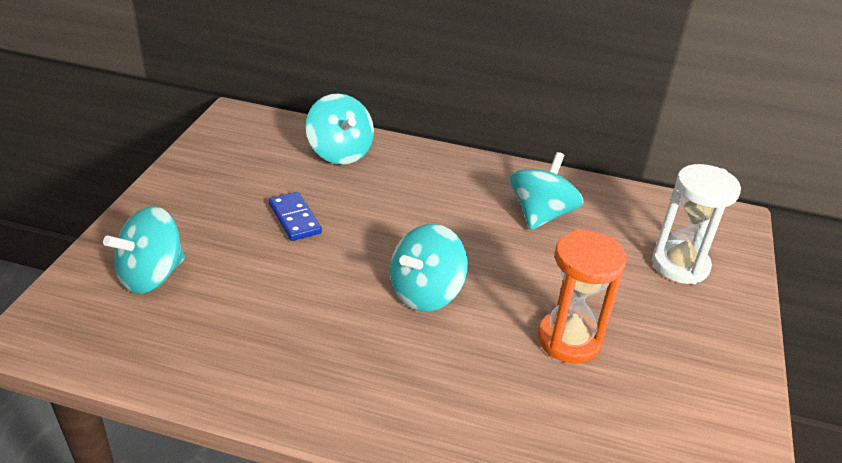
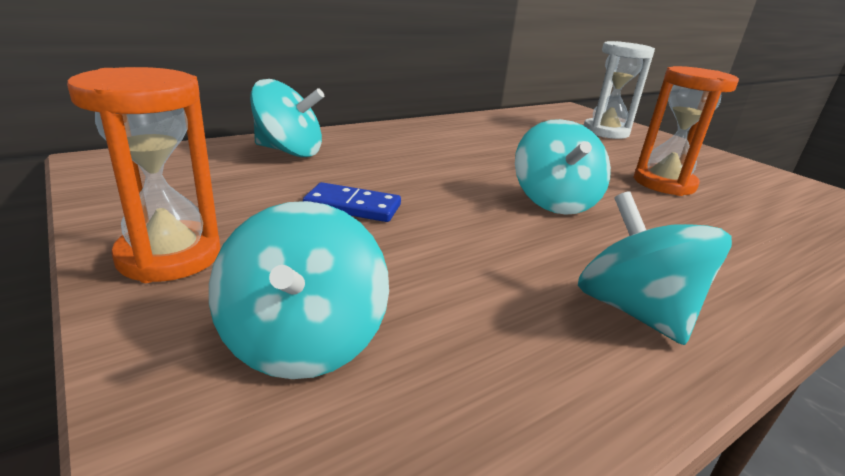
camera: 50 degrees left, 10 degrees down
turquoise spinning top [510,152,584,230] -> turquoise spinning top moved to [578,191,732,345]
none -> orange hourglass [67,67,220,283]

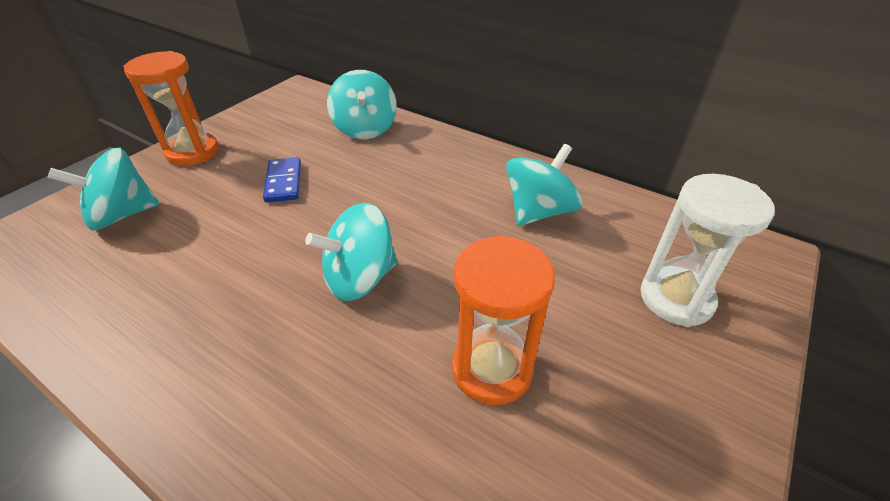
camera: 70 degrees right, 15 degrees up
turquoise spinning top [578,191,732,345] -> turquoise spinning top moved to [506,144,583,226]

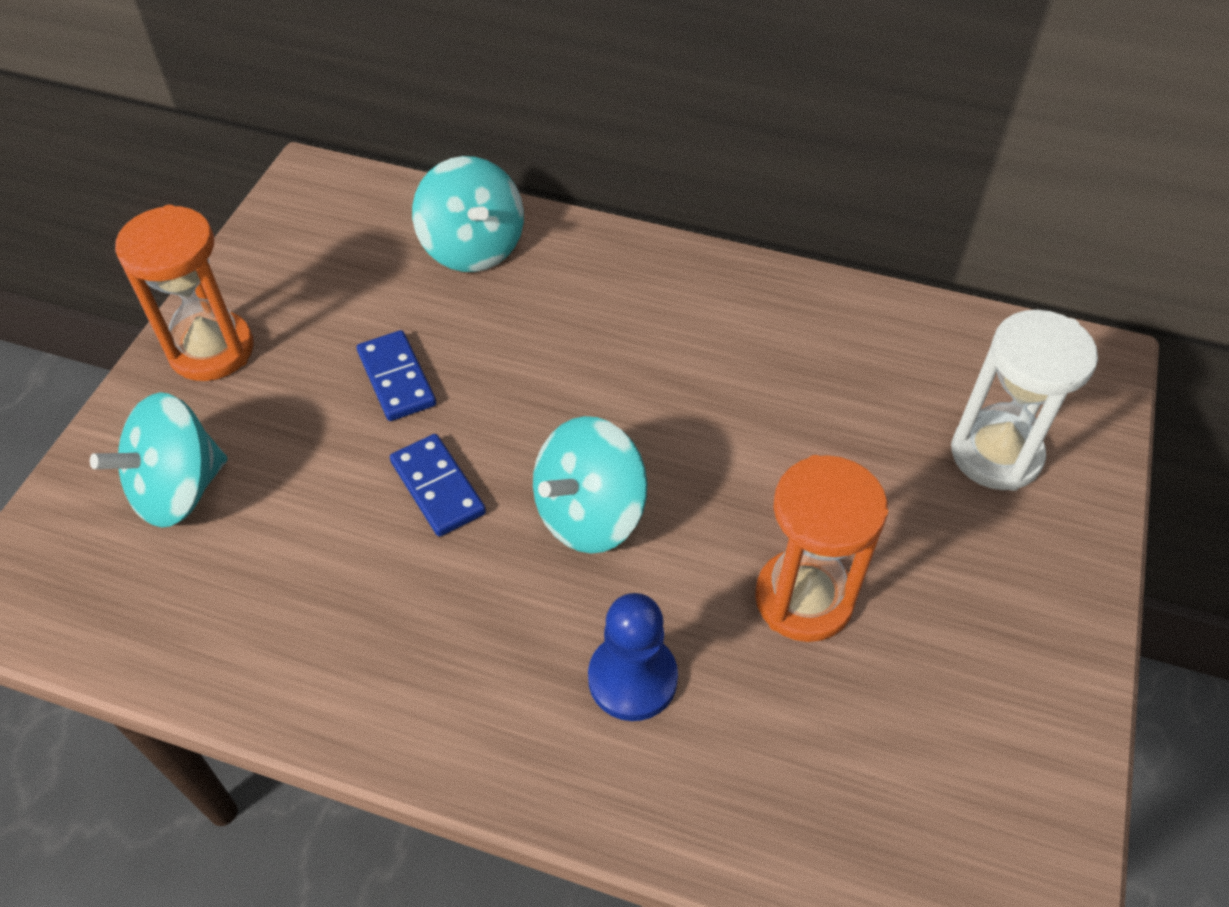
camera: 15 degrees left, 10 degrees up
turquoise spinning top [506,144,583,226] -> none
none -> blue domino [390,434,486,537]
none -> blue pawn [588,593,678,721]

